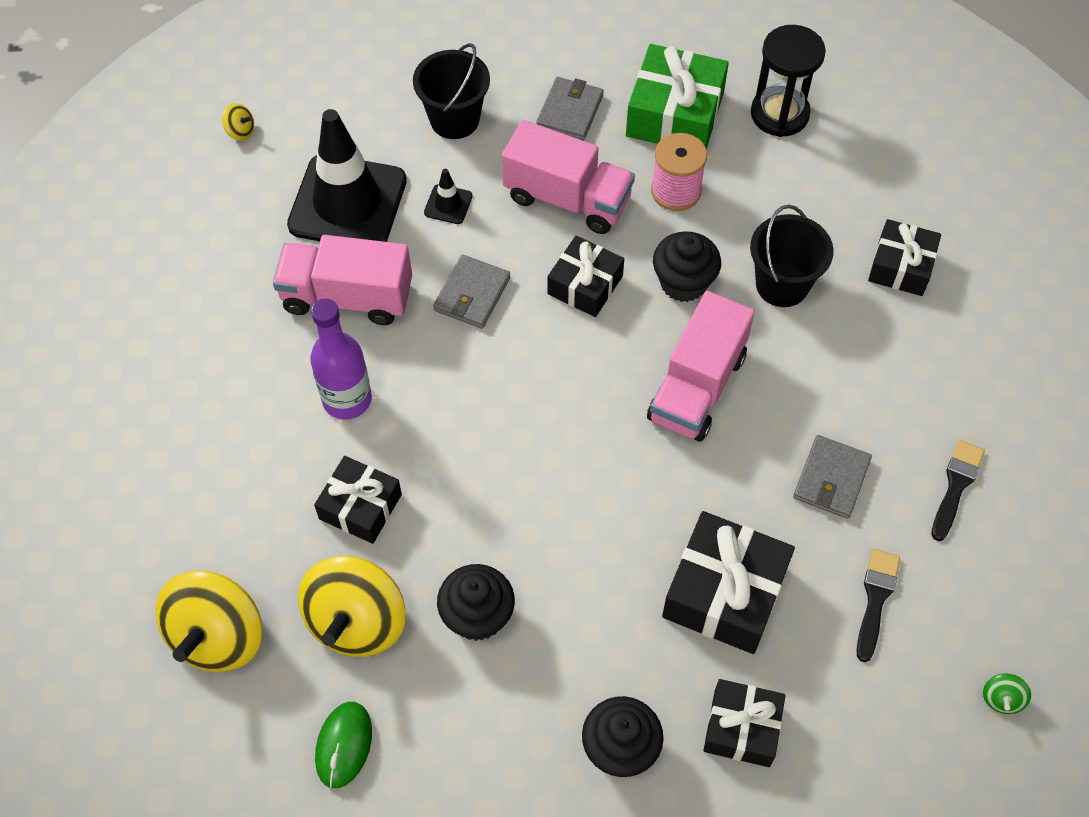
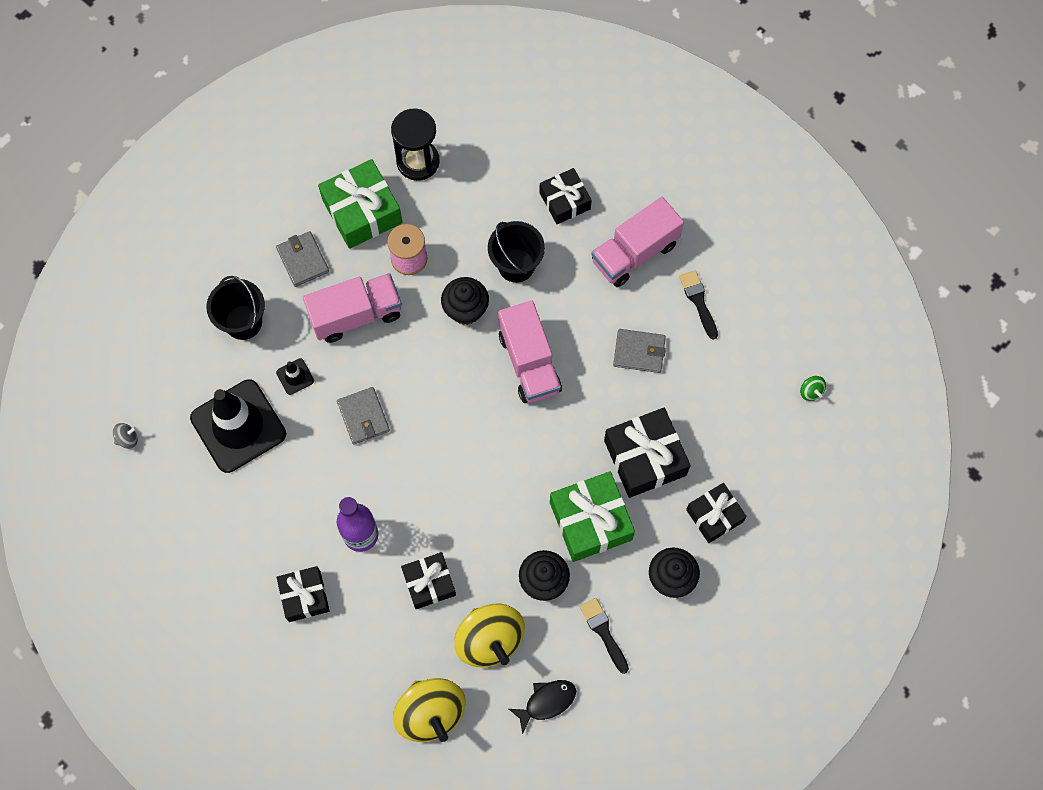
camera: 45 degrees left, 10 degrees up
yellow spinning top [222,103,254,141] -> grey spinning top [113,423,138,449]
pink truck [273,235,412,325] -> pink truck moved to [591,197,684,287]
green mouse [315,702,372,788] -> black fish [509,680,576,734]
black gift [547,235,624,317] -> black gift moved to [277,566,330,622]
grey wallet [793,435,872,519] -> grey wallet turned 60 degrees counterclockwise [613,329,666,373]
black brush [857,549,900,662] -> black brush moved to [580,598,629,674]
none -> green gift [550,471,635,562]

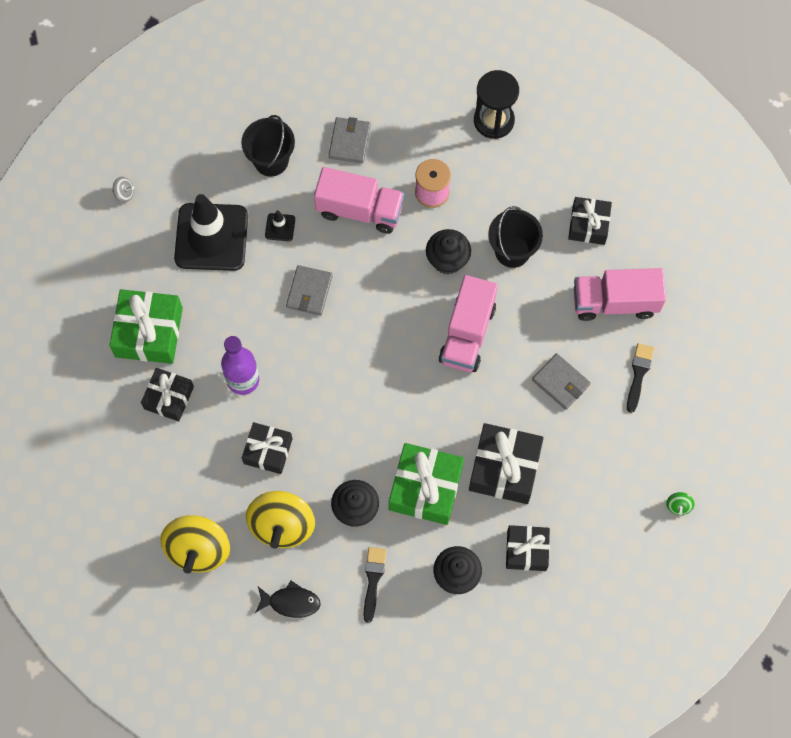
camera: 35 degrees right, 0 degrees up
green gift [318,159,402,249] -> green gift moved to [109,289,183,364]

